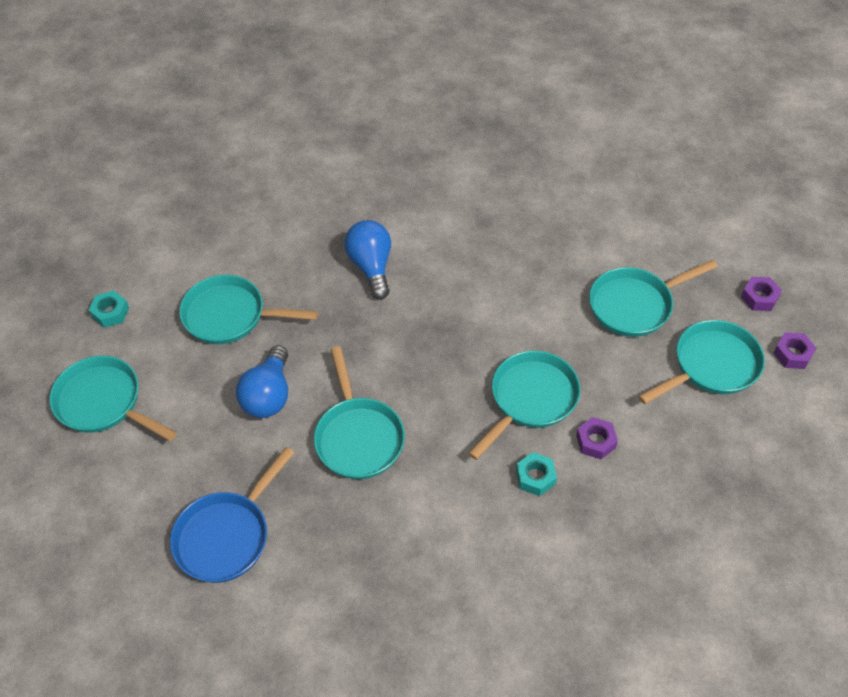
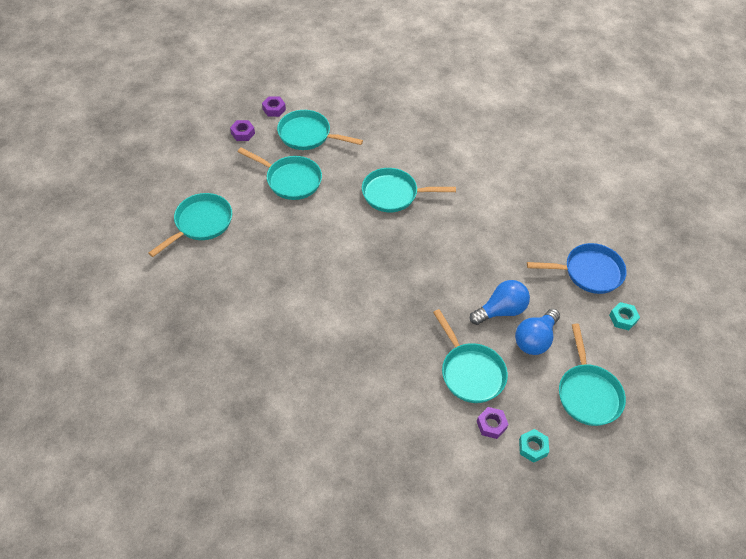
camera: 130 degrees left, 0 degrees up
turquoise pan [314,347,405,479] -> turquoise pan moved to [148,193,232,257]
blue light bulb [344,220,391,299] -> blue light bulb moved to [515,309,560,355]
turquoise nut [516,452,557,496] -> turquoise nut moved to [609,302,640,330]
purple nut [576,417,618,459] -> purple nut moved to [477,407,509,439]

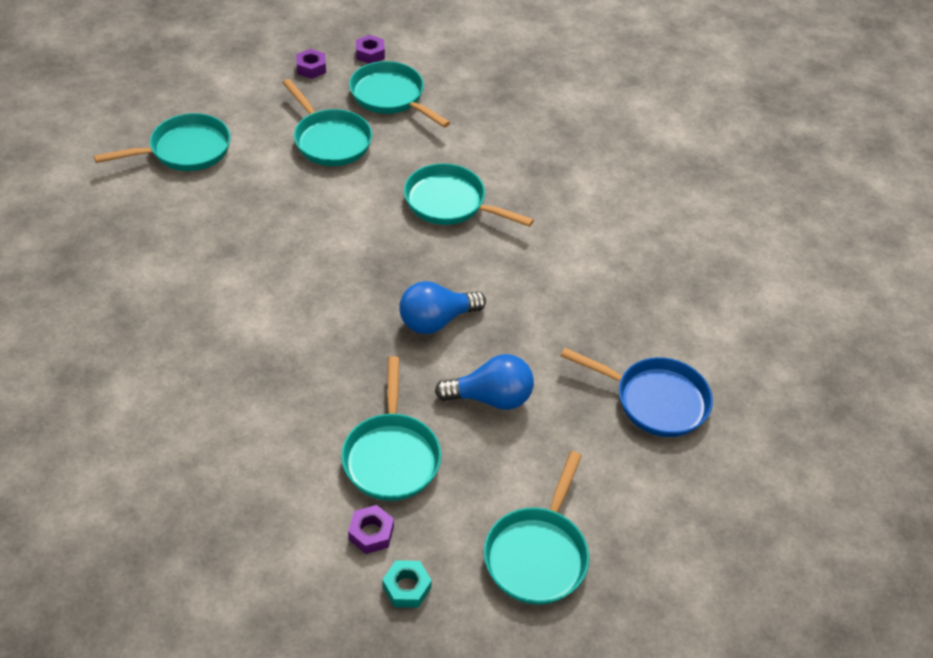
camera: 25 degrees right, 5 degrees down
blue light bulb [515,309,560,355] -> blue light bulb moved to [399,281,486,334]
turquoise nut [609,302,640,330] -> none

